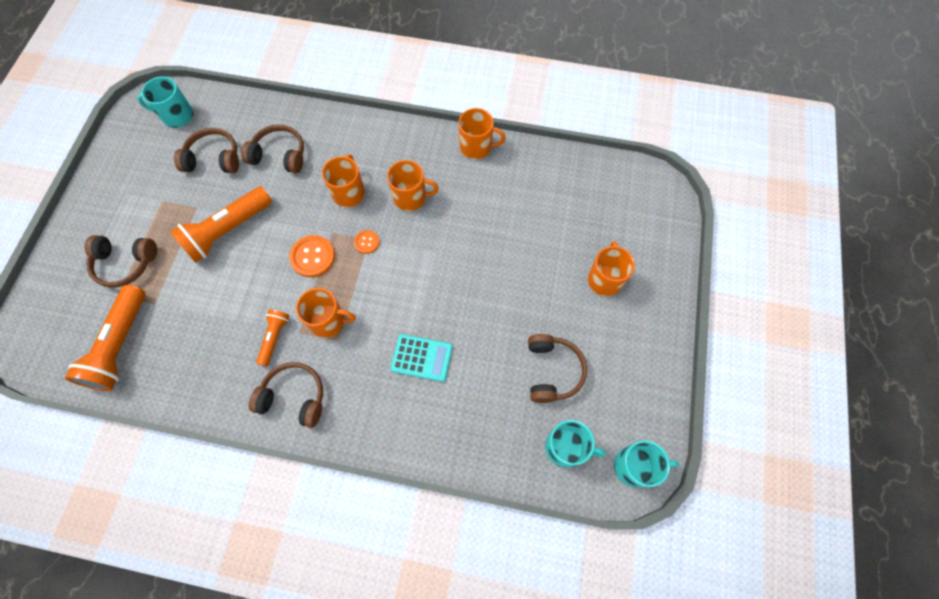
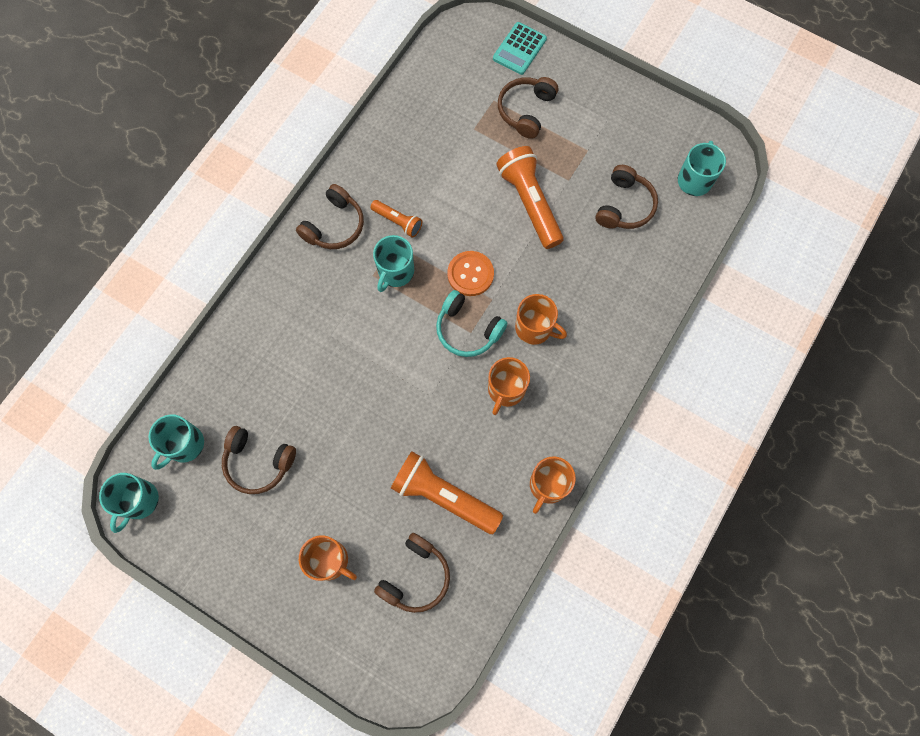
camera: 110 degrees right, 5 degrees up
orange flashlight [65,285,146,391] -> orange flashlight moved to [391,451,503,534]
brown headphones [241,124,304,173] -> brown headphones moved to [374,533,450,613]
orange mug [296,288,356,338] -> turquoise mug [373,235,414,292]
orange button [354,230,380,254] -> turquoise headphones [436,290,507,357]
turquoise calculator [390,334,453,382] -> turquoise calculator moved to [493,22,547,75]

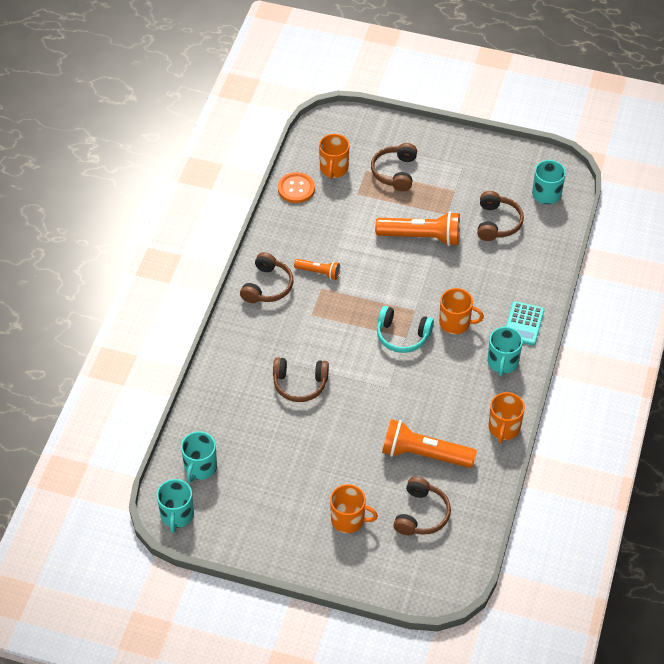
camera: 15 degrees left, 20 degrees down
brown headphones [222,426,296,494] -> brown headphones moved to [273,357,329,402]
turquoise mug [373,235,414,292] -> turquoise mug moved to [488,327,523,376]
orange button [447,251,494,296] -> orange button moved to [278,172,315,203]
orange mug [488,357,530,415] -> orange mug moved to [319,134,350,179]
turquoise calculator [493,22,547,75] -> turquoise calculator moved to [506,301,545,346]
orange flashlight [496,146,564,249] -> orange flashlight turned 135 degrees clockwise [375,212,460,246]

